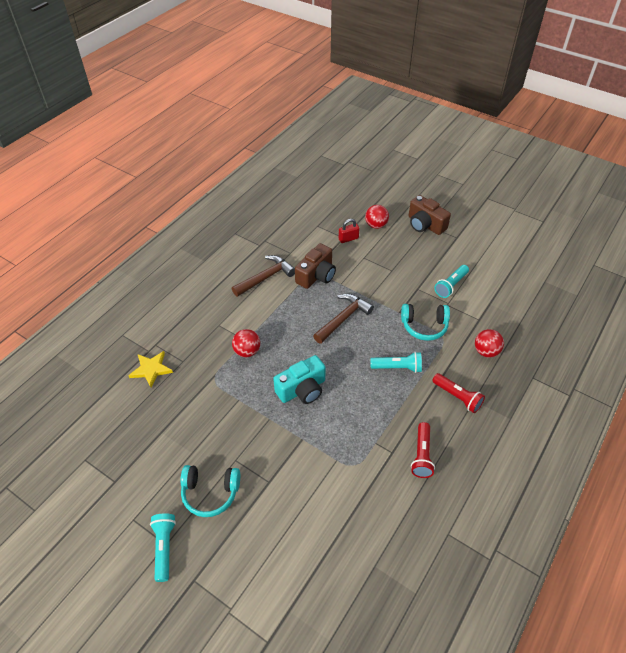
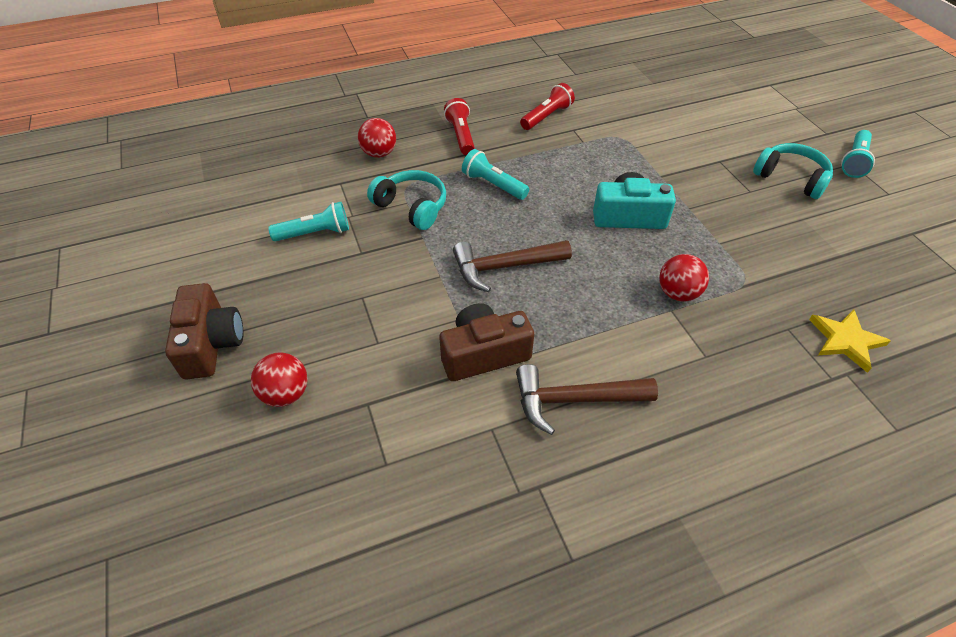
camera: 145 degrees left, 0 degrees up
red padlock [339,219,360,243] -> none

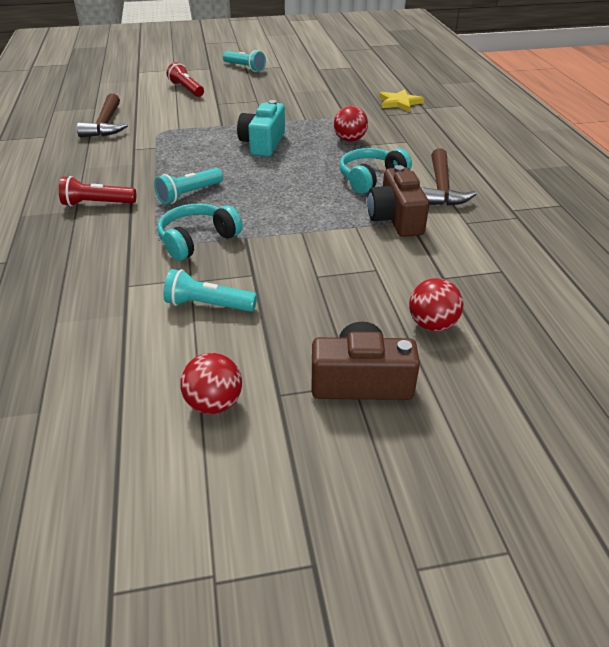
camera: 80 degrees left, 10 degrees down
turquoise flashlight [268,202,349,241] -> turquoise flashlight turned 75 degrees counterclockwise [163,269,257,312]
red ball [358,118,396,158] -> red ball moved to [180,353,242,414]
brown hammer [453,240,572,292] -> brown hammer moved to [77,94,128,138]
red flashlight [520,83,575,130] -> red flashlight moved to [167,62,204,97]
turquoise headphones [753,143,833,199] -> turquoise headphones moved to [340,148,412,194]

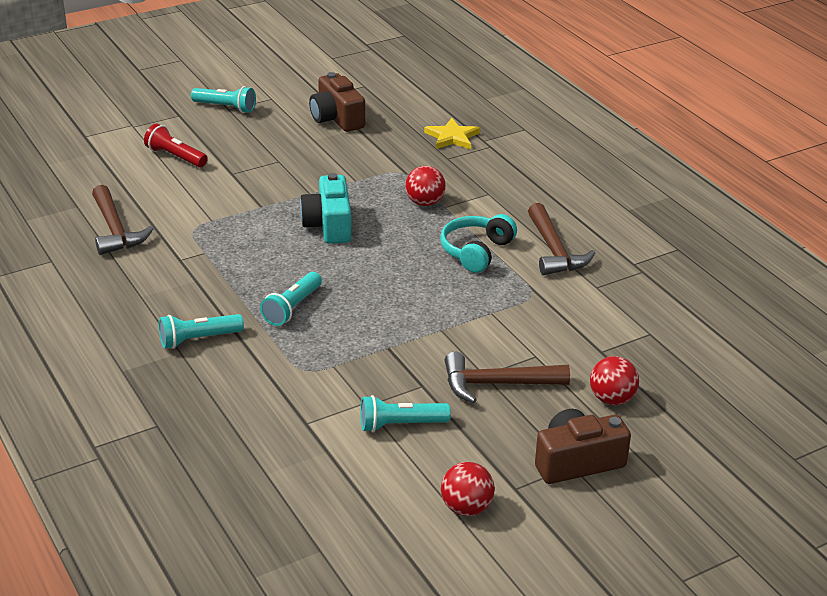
camera: 20 degrees left, 5 degrees down
red flashlight [59,176,136,206] -> turquoise flashlight [159,314,244,349]
turquoise headphones [157,204,242,261] -> none
brown camera [367,165,429,237] -> brown camera moved to [309,72,365,132]
none -> brown hammer [445,352,570,403]

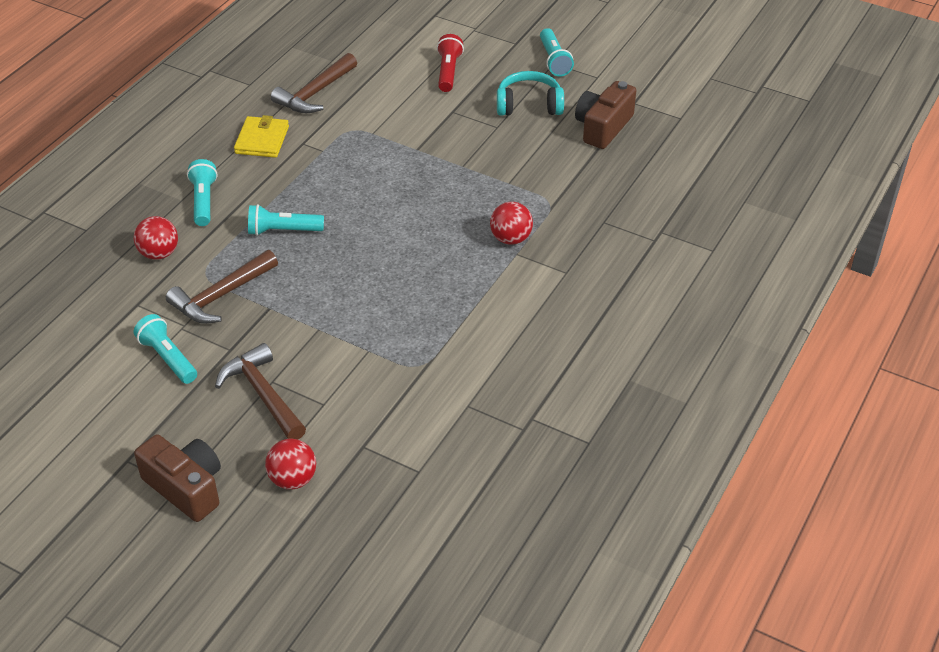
camera: 60 degrees right, 10 degrees up
turquoise flashlight [159,314,244,349] -> turquoise flashlight turned 45 degrees clockwise [187,159,218,226]
turquoise camera [300,173,351,244] -> none
yellow star [424,118,480,149] -> none
turquoise headphones [440,214,517,273] -> turquoise headphones moved to [497,71,564,116]
red ball [441,462,495,516] -> red ball moved to [134,216,178,260]
brown hammer [528,203,595,275] -> brown hammer moved to [166,250,278,324]
none -> yellow wallet [234,115,289,158]

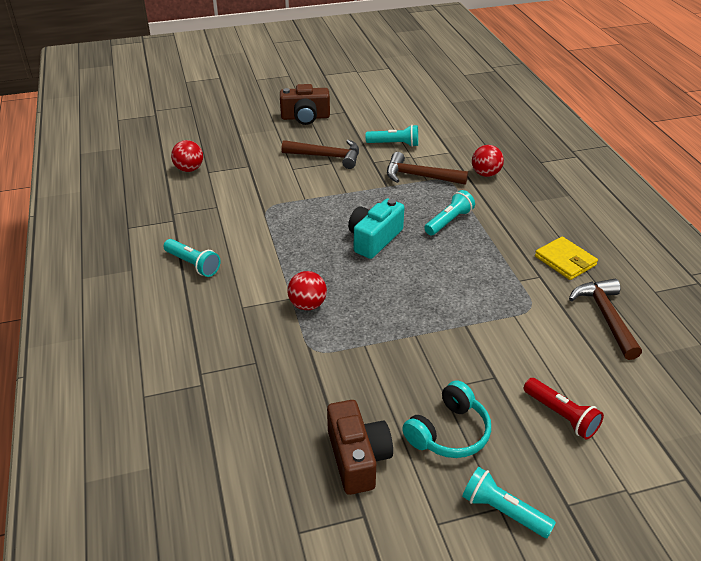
camera: 135 degrees right, 5 degrees down
brown hammer [166,250,278,324] -> brown hammer turned 75 degrees counterclockwise [387,152,468,185]
turquoise flashlight [187,159,218,226] -> turquoise flashlight moved to [163,239,220,277]
red ball [265,439,316,490] -> red ball moved to [171,140,203,172]
none -> turquoise camera [348,198,404,259]

